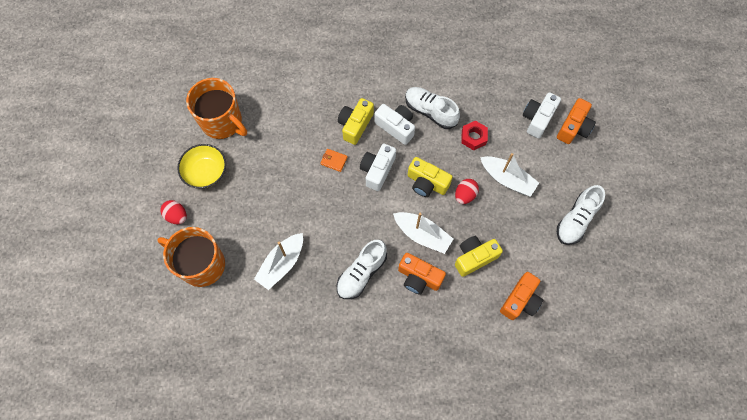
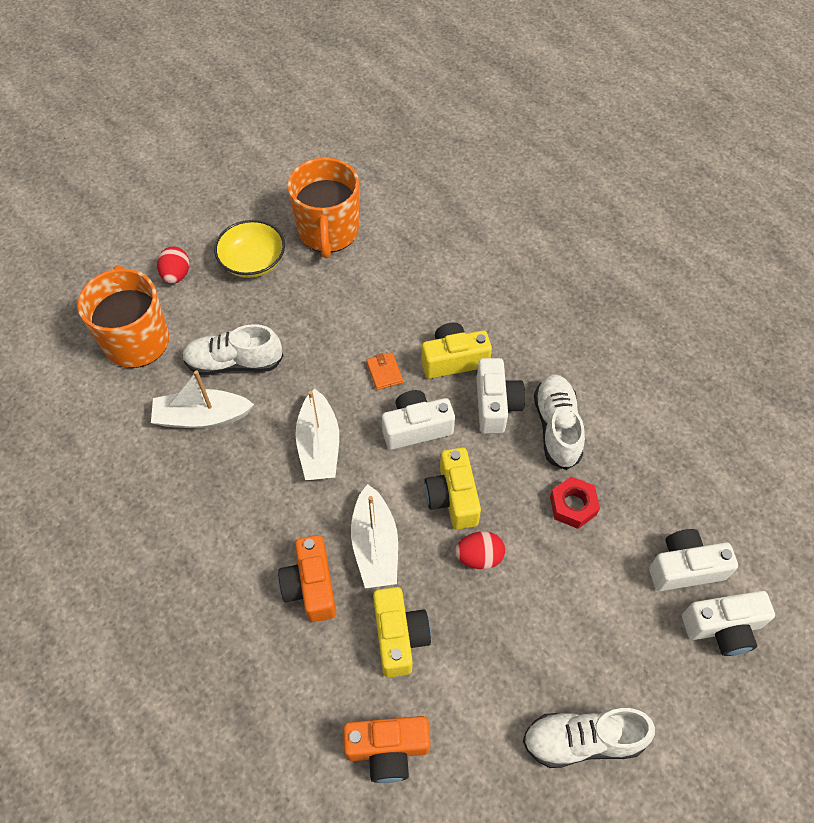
camera: 50 degrees right, 10 degrees down
white shoe [337,240,387,299] -> white shoe moved to [182,324,283,375]
yellow camera [455,236,503,277] -> yellow camera turned 60 degrees clockwise [373,587,431,677]
white boat [480,153,539,197] -> white boat moved to [295,388,339,480]
orange camera [557,98,596,144] -> white camera [682,591,775,656]

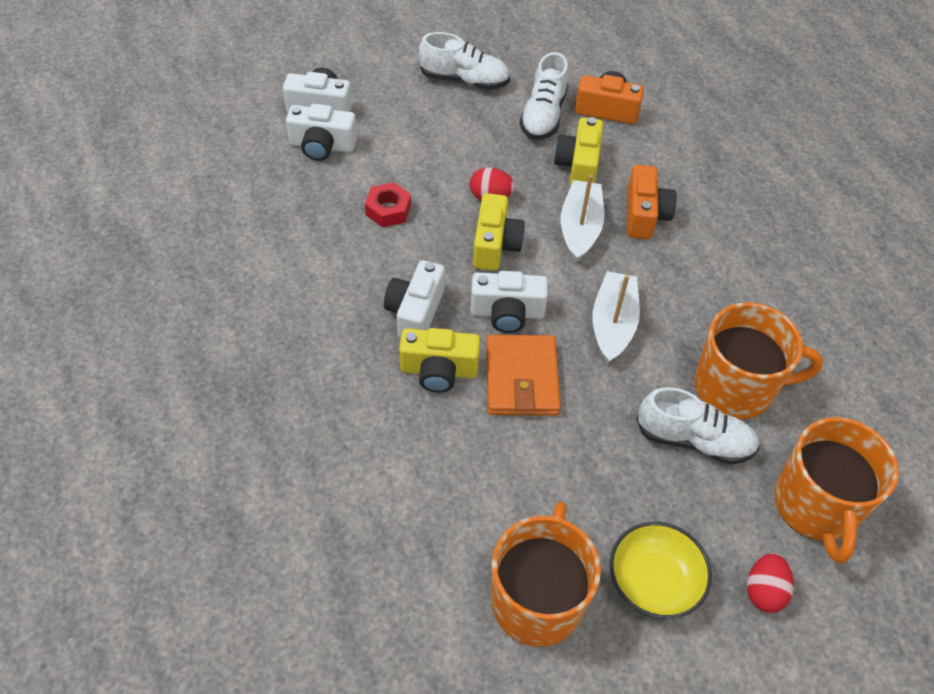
camera: 165 degrees left, 5 degrees down
white boat [151,370,254,428] -> orange mug [695,302,823,419]
orange wallet [366,352,403,390] -> orange wallet [486,335,561,416], size x2.13
white shoe [534,374,585,470] -> white shoe moved to [520,52,569,140]

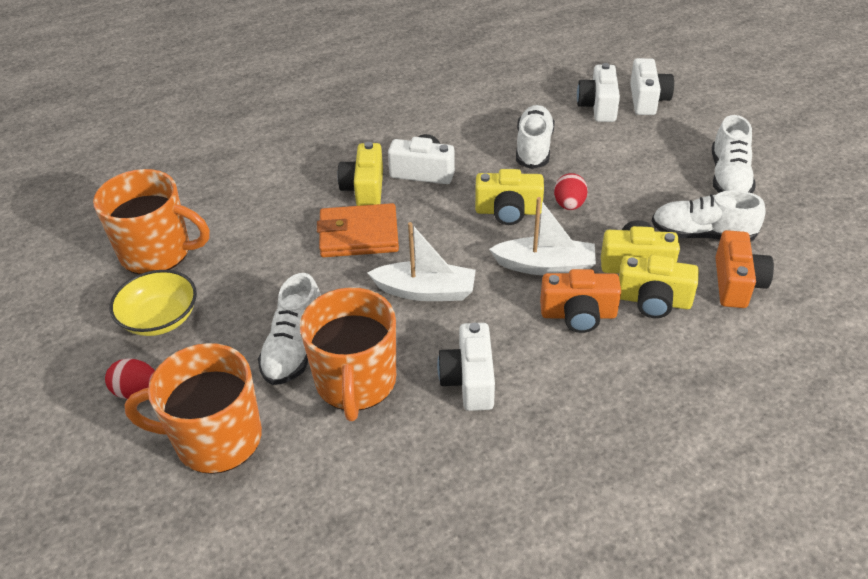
camera: 90 degrees right, 10 degrees down
red nut [365,182,411,227] -> white shoe [516,105,555,169]
white camera [470,271,548,333] -> white camera moved to [437,323,495,411]
none -> yellow camera [619,255,699,318]

